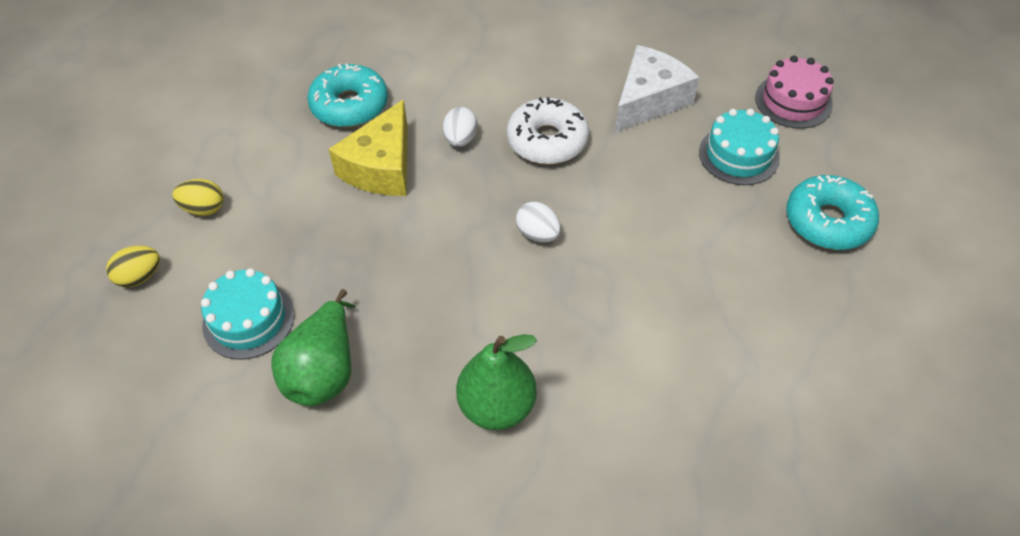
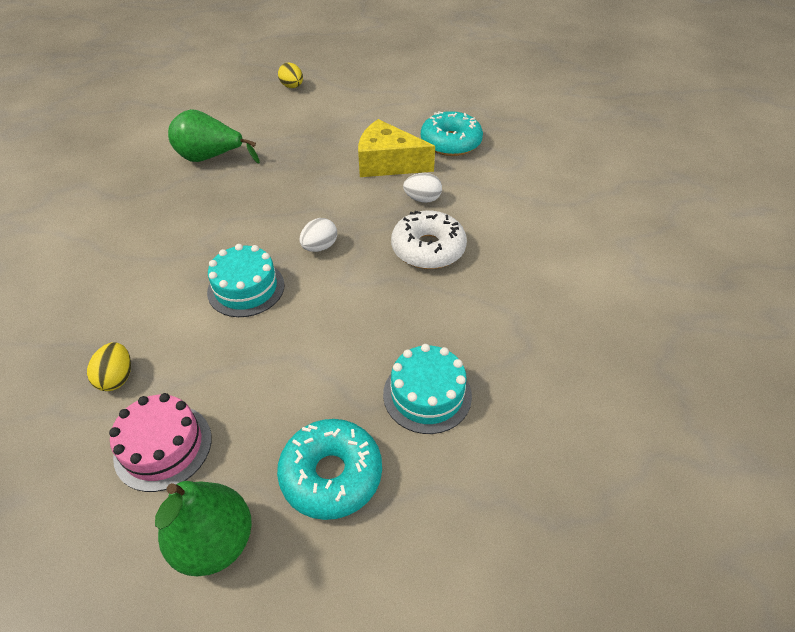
camera: 85 degrees right, 5 degrees down
yellow egg [173,179,224,216] -> yellow egg moved to [87,342,131,391]
turquoise cake [201,268,295,359] -> turquoise cake moved to [207,244,285,317]
green pear [456,334,537,430] -> green pear moved to [155,481,252,576]
white cheese [615,45,699,133] -> none
pink cake [755,56,834,129] -> pink cake moved to [109,393,212,492]

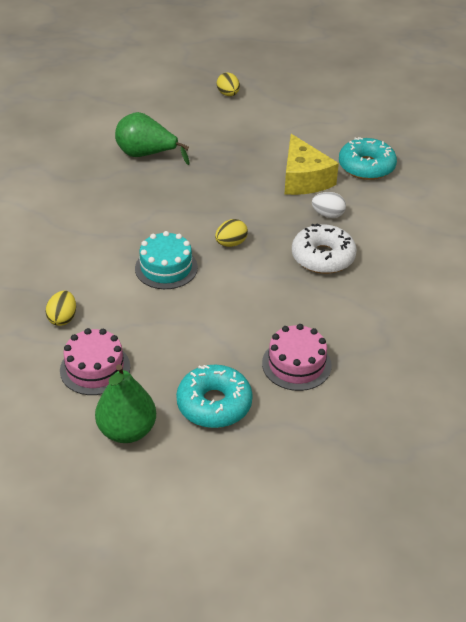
camera: 10 degrees right, 5 degrees down
white egg [299,218,337,252] -> yellow egg [215,219,248,247]
yellow cheese [358,119,435,177] -> yellow cheese turned 135 degrees counterclockwise [285,134,339,195]
turquoise cake [383,344,472,434] -> pink cake [262,324,332,391]

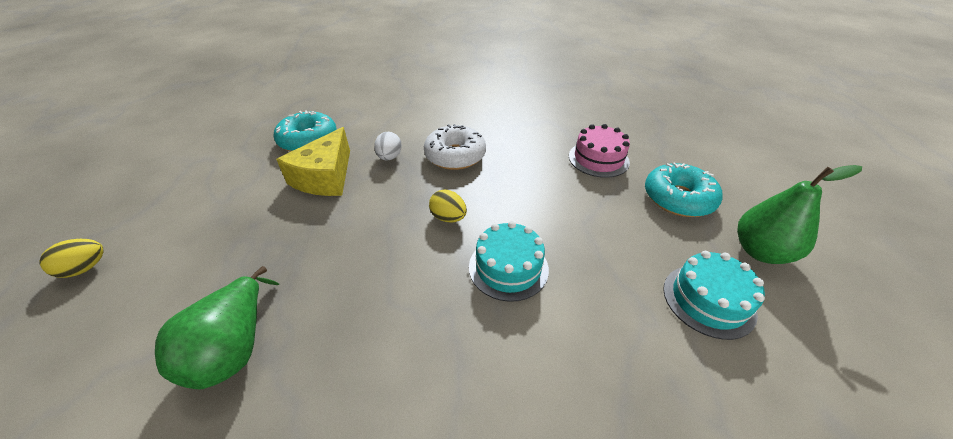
camera: 100 degrees left, 0 degrees up
yellow egg [45,291,76,326] -> none
pink cake [60,328,130,395] -> turquoise cake [663,251,765,340]
yellow cheese [285,134,339,195] -> yellow cheese turned 135 degrees clockwise [276,127,350,196]

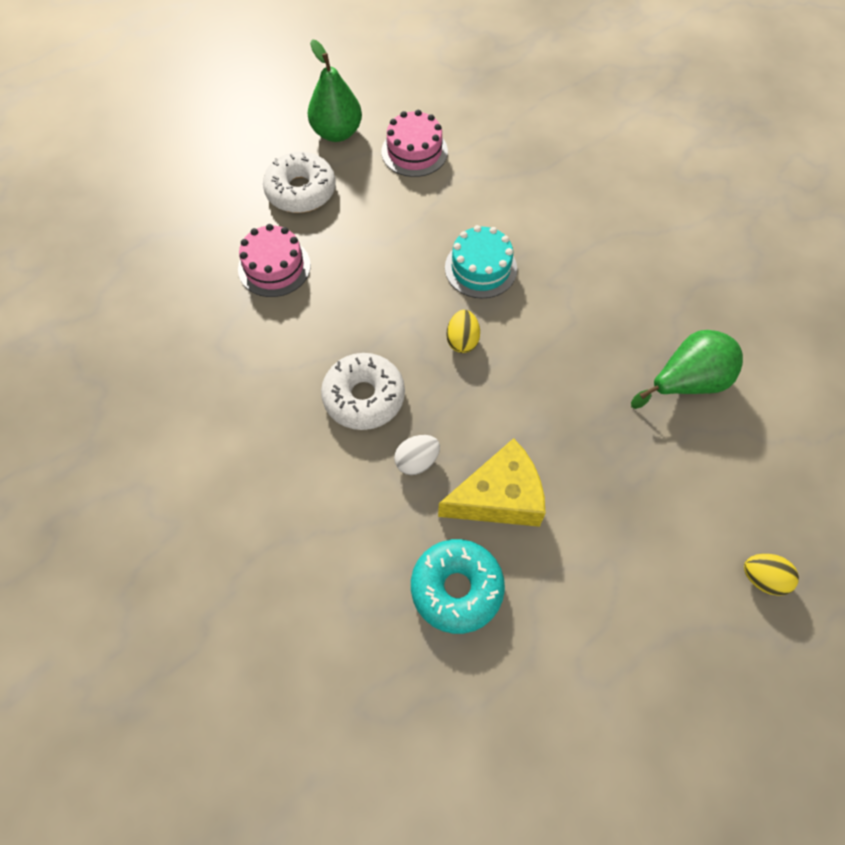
camera: 125 degrees left, 20 degrees up
turquoise donut [645,163,723,217] -> white donut [263,152,336,213]
turquoise cake [663,251,765,340] -> pink cake [382,110,448,177]

